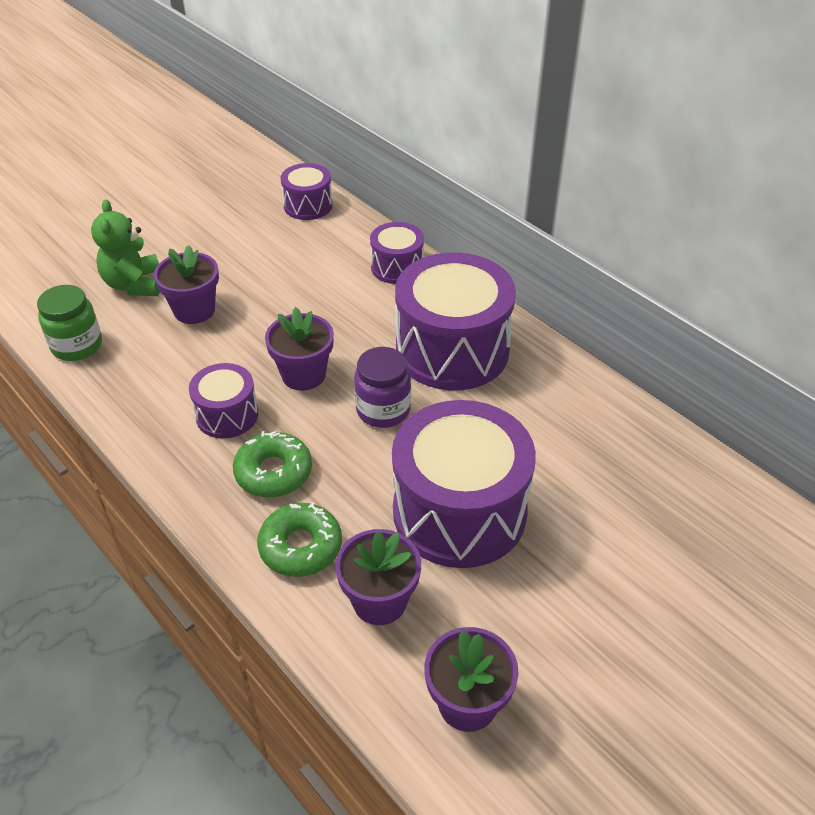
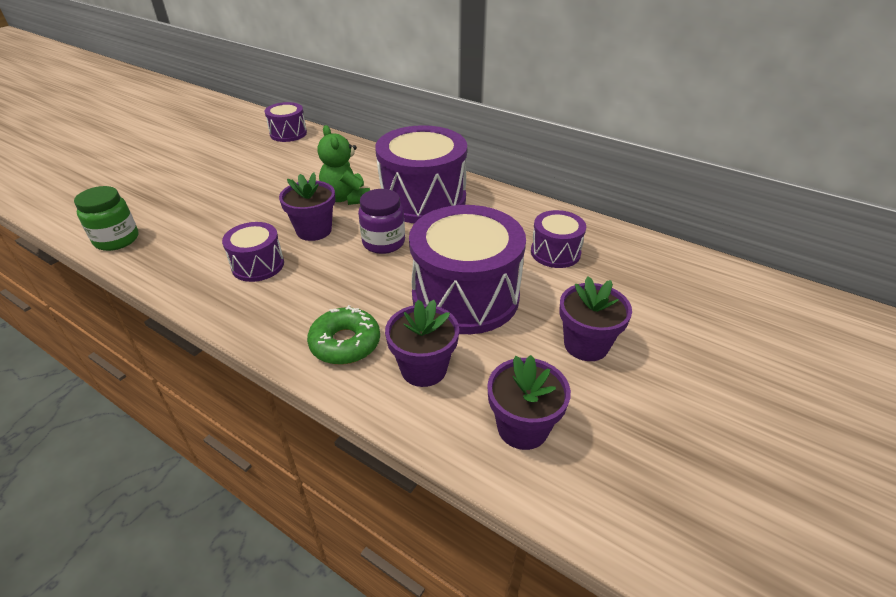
camera: 15 degrees left, 5 degrees down
green teddy bear [91,200,160,296] -> green teddy bear moved to [318,125,370,205]
purple flower pot [154,245,219,324] -> purple flower pot moved to [559,276,632,361]
green donut [233,431,312,497] -> none
purple drum [370,222,424,284] -> purple drum moved to [531,210,586,268]

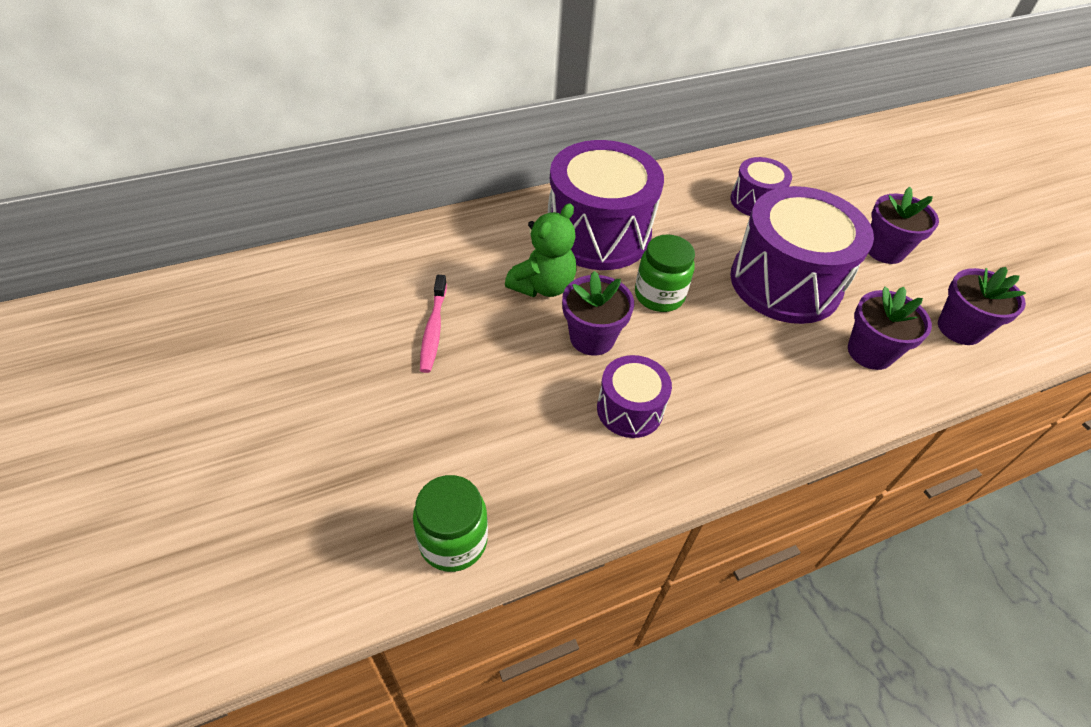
camera: 60 degrees left, 10 degrees up
purple drum [265,102,307,142] -> none
green donut [307,305,380,365] -> none
green teddy bear [318,125,370,205] -> green teddy bear turned 60 degrees counterclockwise [505,203,576,297]
purple jar [358,189,405,254] -> green jar [635,234,695,312]
none -> pink toothbrush [420,275,447,373]

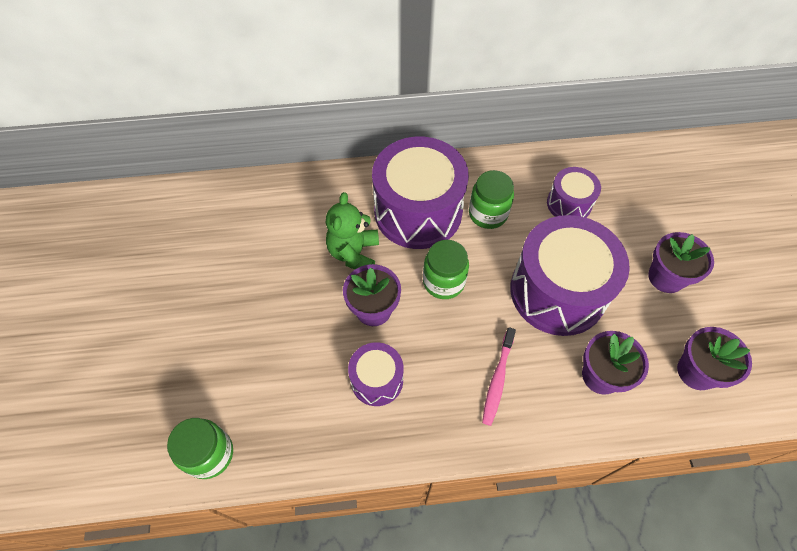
camera: 20 degrees right, 10 degrees up
pink toothbrush [420,275,447,373] -> pink toothbrush moved to [482,327,516,426]
green teddy bear [505,203,576,297] -> green teddy bear turned 135 degrees clockwise [326,192,379,270]
none -> green jar [469,170,514,229]

